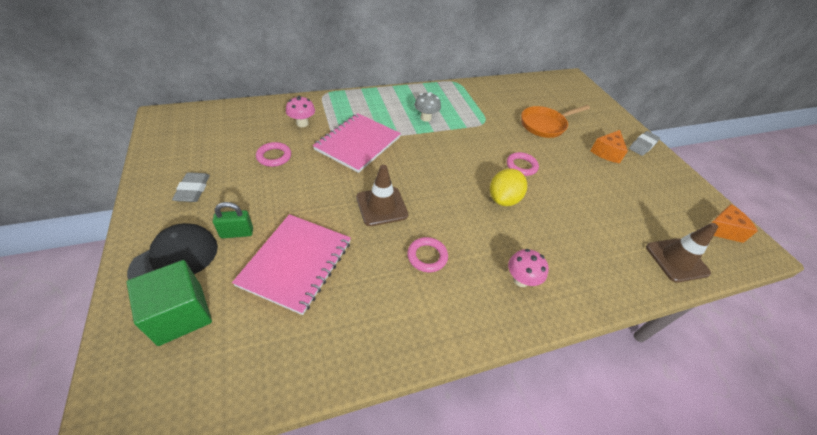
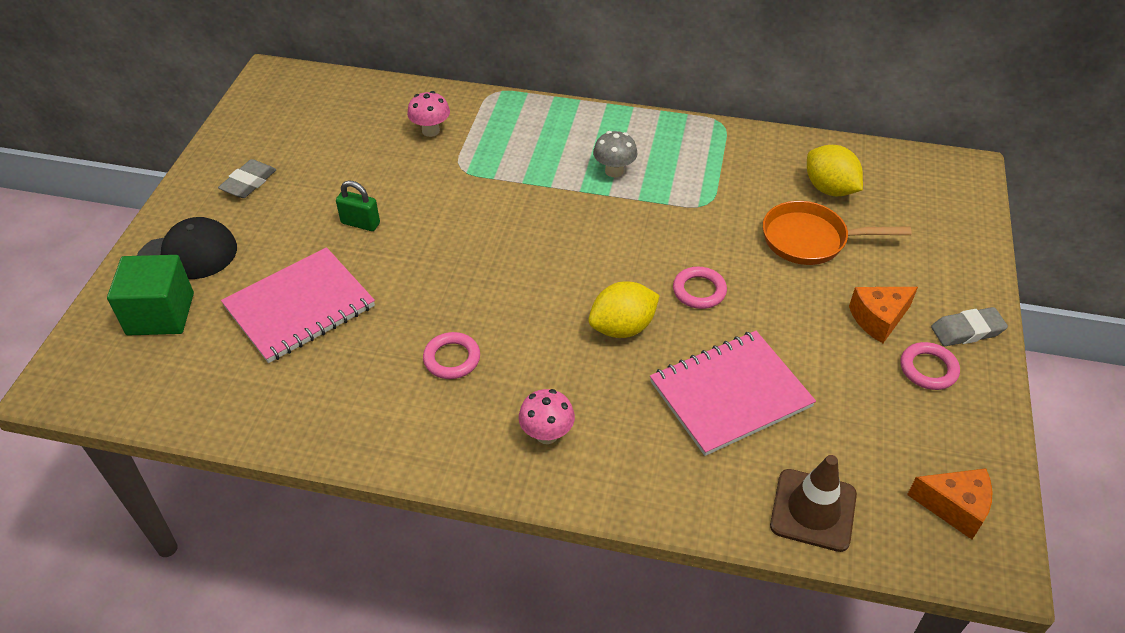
camera: 35 degrees right, 0 degrees up
green padlock [213,202,253,238] -> green padlock moved to [336,180,380,231]
pink ring [256,142,291,167] -> pink ring moved to [901,342,960,390]
pink notebook [313,113,401,173] -> pink notebook moved to [650,331,816,456]
brown traffic cone [356,165,408,226] -> none
none -> yellow lemon [807,145,863,196]

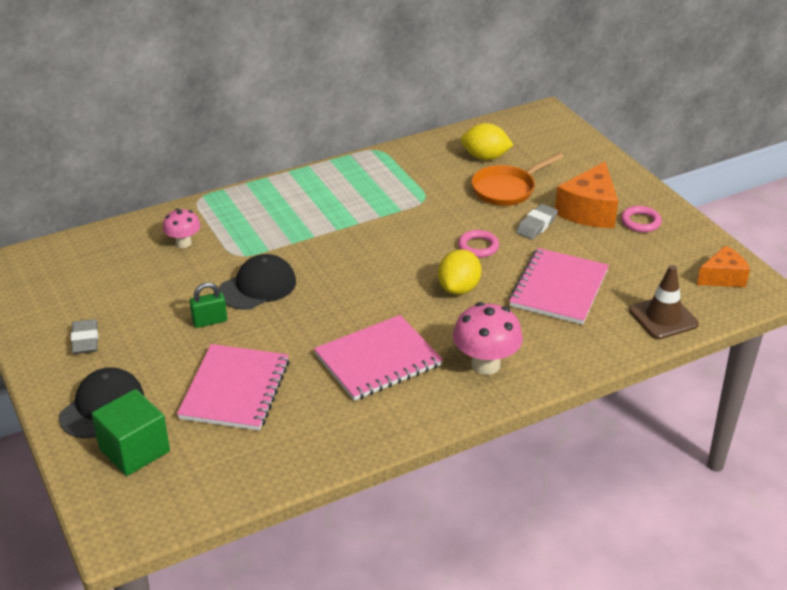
camera: 40 degrees left, 10 degrees down
pink ring [423,332,480,379] -> pink notebook [314,315,443,401]
pink mushroom [519,389,575,444] -> pink mushroom [453,302,523,375], size x1.62
grey mushroom [593,131,637,177] -> none
orange cheese [849,287,918,343] -> orange cheese [555,162,618,228], size x1.57
grey eraser [931,307,1008,346] -> grey eraser moved to [516,204,558,240]
none -> black cap [219,254,296,310]

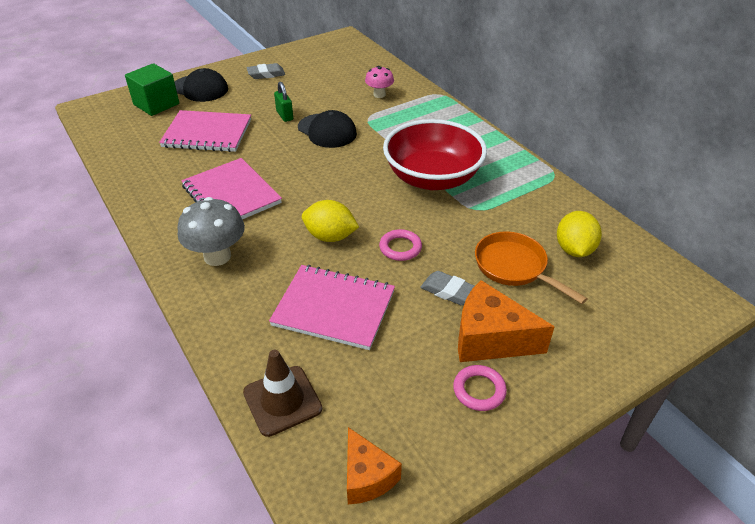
camera: 85 degrees right, 5 degrees up
pink mushroom [453,302,523,375] -> grey mushroom [178,197,245,266]
none -> red bowl [383,119,487,190]

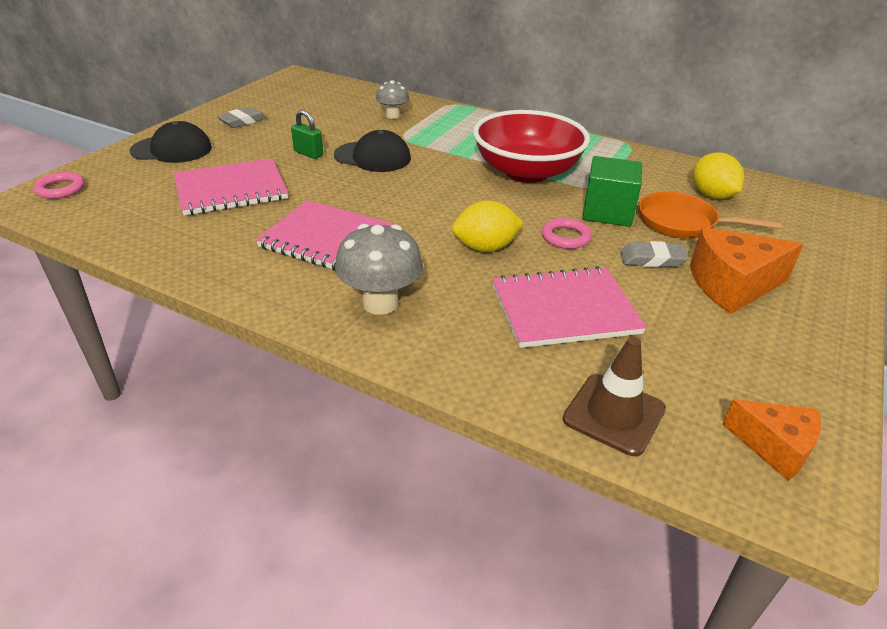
camera: 30 degrees left, 5 degrees down
green cube [125,63,179,116] -> green cube moved to [582,156,642,227]
pink mushroom [365,66,394,98] -> grey mushroom [376,80,409,119]
pink ring [453,365,507,411] -> pink ring moved to [33,172,84,199]

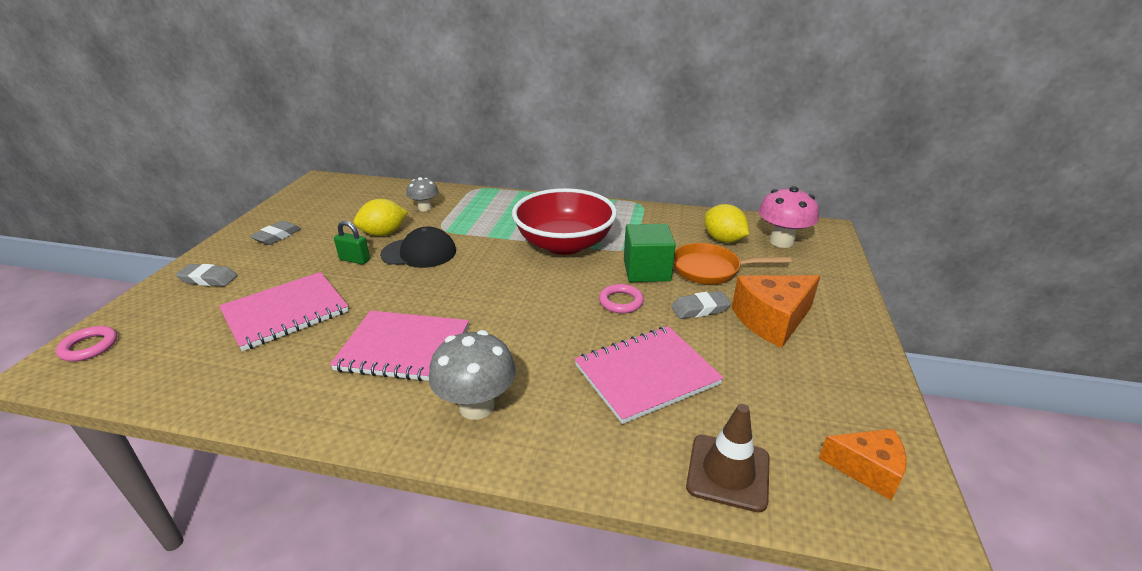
camera: 15 degrees left, 5 degrees down
black cap [129,121,212,163] -> grey eraser [176,264,237,286]
yellow lemon [452,200,524,252] -> yellow lemon moved to [354,199,408,236]
none -> pink mushroom [759,186,819,248]

